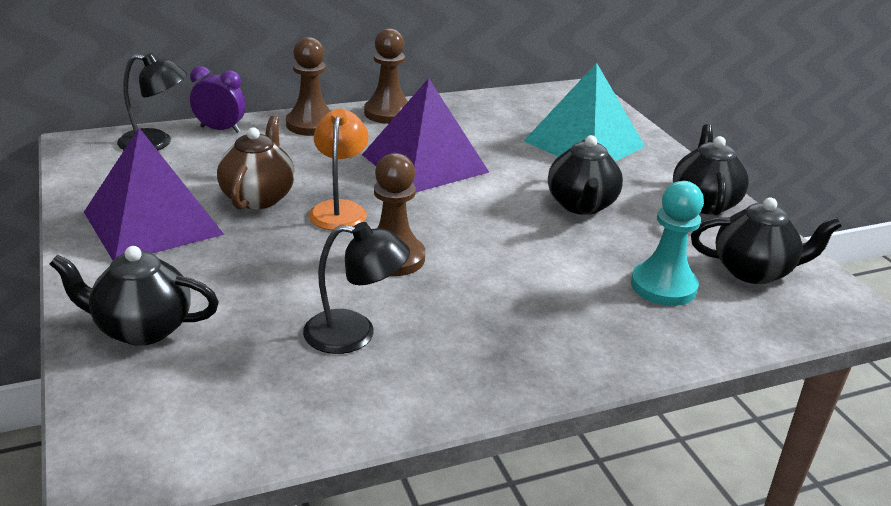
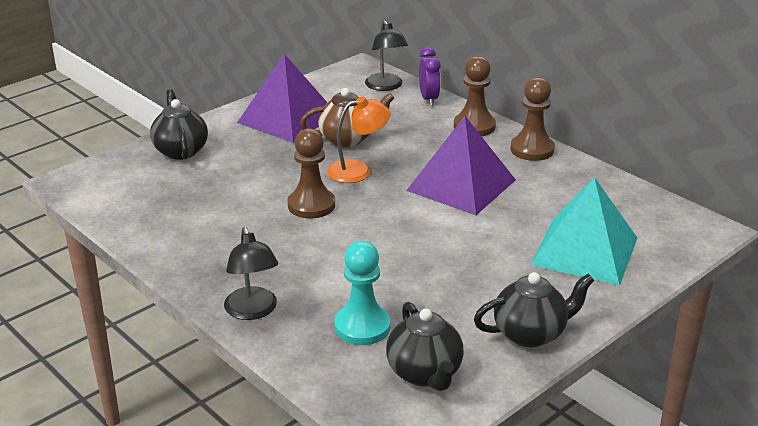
camera: 70 degrees right, 0 degrees up
black lamp [303,222,410,354] -> black lamp moved to [224,227,278,320]
black teapot [548,135,623,215] -> none

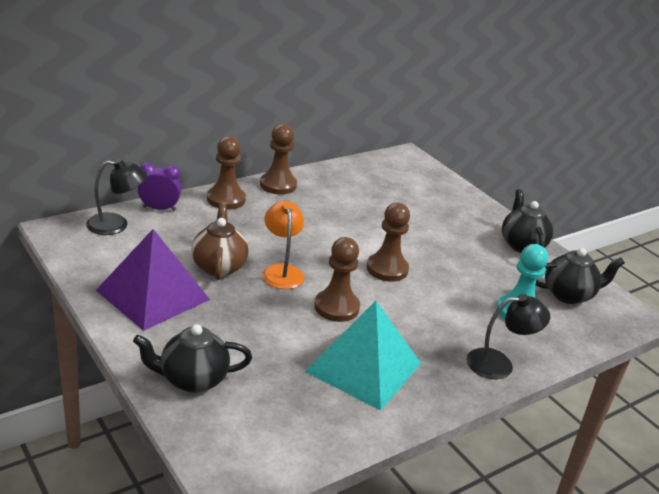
camera: 85 degrees left, 0 degrees up
purple pyramid [406,116,516,215] -> none
turquoise pyramid [530,177,637,286] -> turquoise pyramid moved to [305,301,421,411]
none -> brown pawn [367,203,410,282]

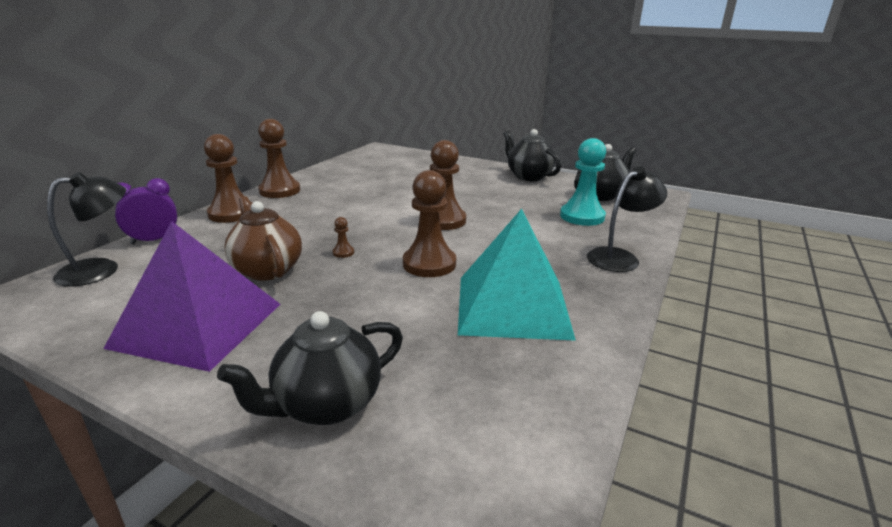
camera: 25 degrees left, 5 degrees down
orange lamp [262,201,304,289] -> brown pawn [333,217,354,258]

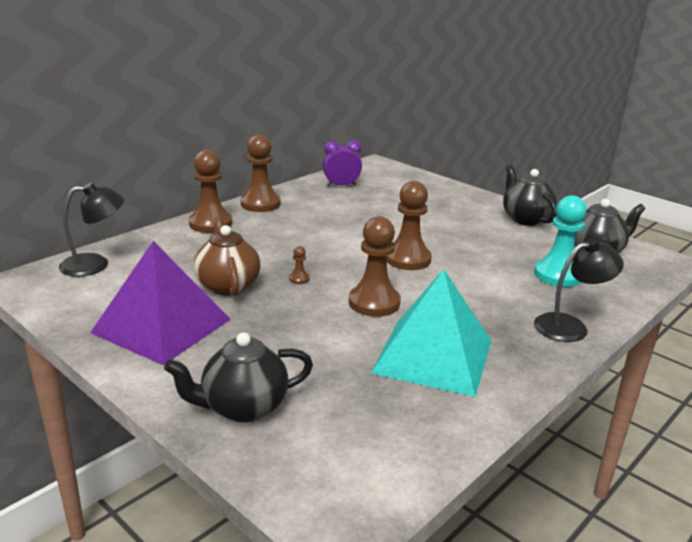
camera: 15 degrees right, 0 degrees up
purple clock [115,178,177,244] -> purple clock moved to [322,141,362,187]

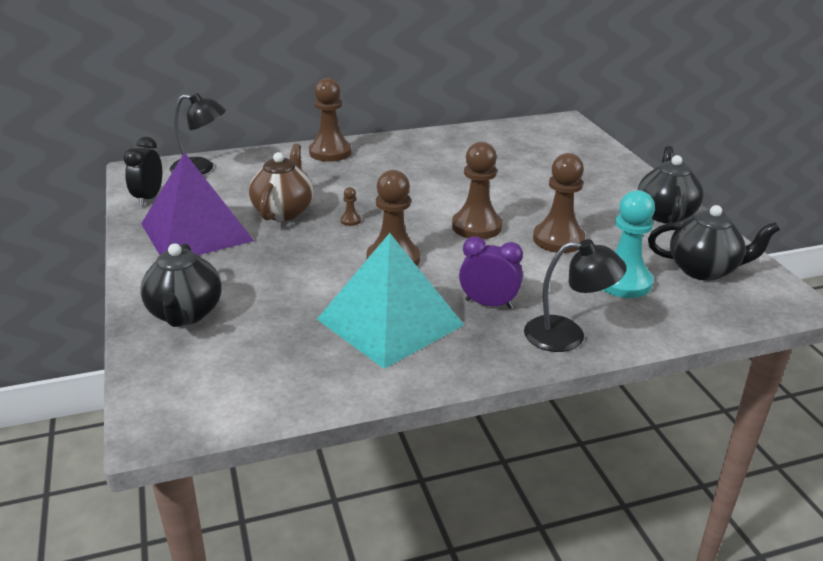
camera: 30 degrees right, 5 degrees up
black teapot [164,332,313,422] -> black teapot turned 105 degrees counterclockwise [140,243,222,327]
brown pawn [241,135,280,212] -> brown pawn moved to [533,153,586,253]
purple clock [322,141,362,187] -> purple clock moved to [459,237,523,309]
none -> black clock [123,137,162,206]

